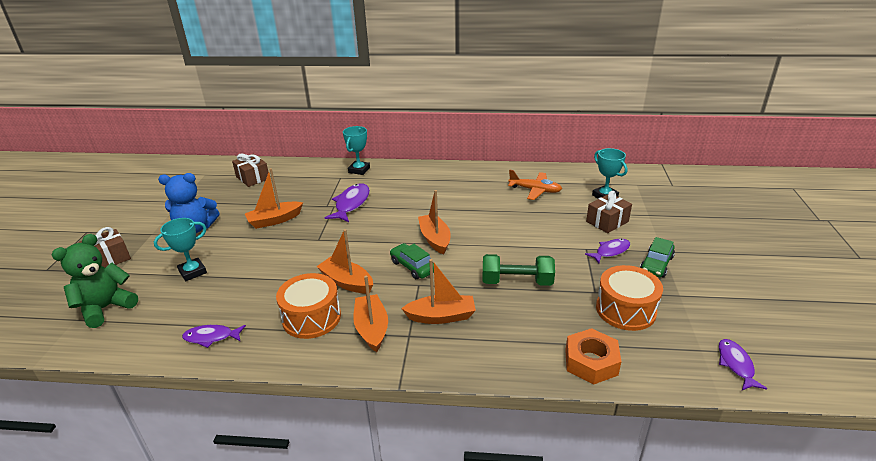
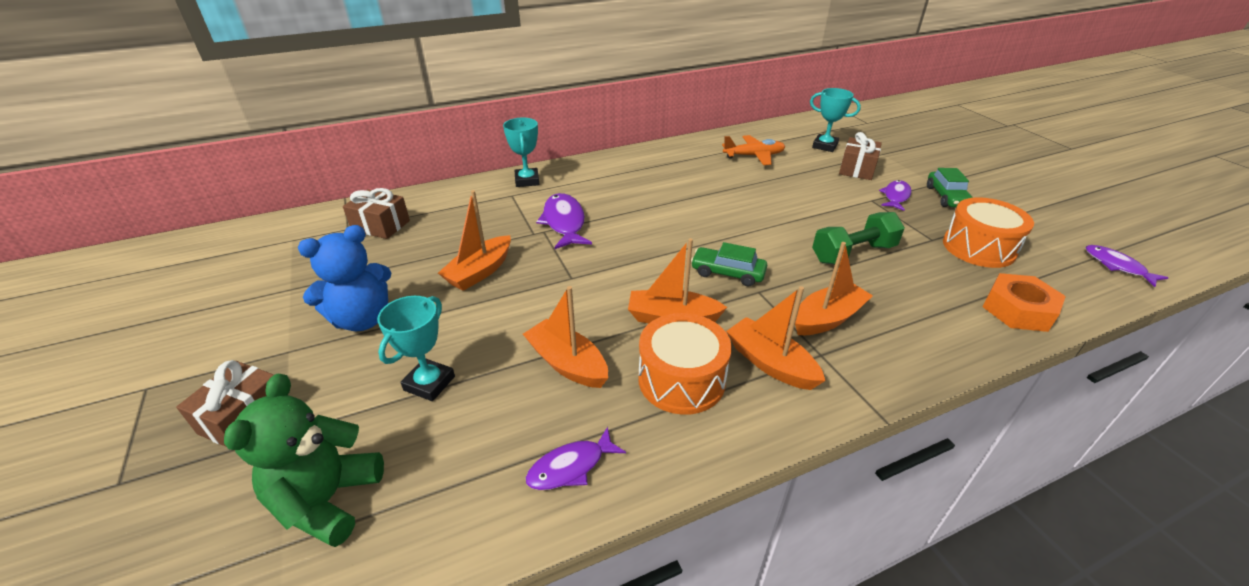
camera: 30 degrees left, 5 degrees up
orange boat [418,190,451,254] -> orange boat moved to [523,286,608,388]

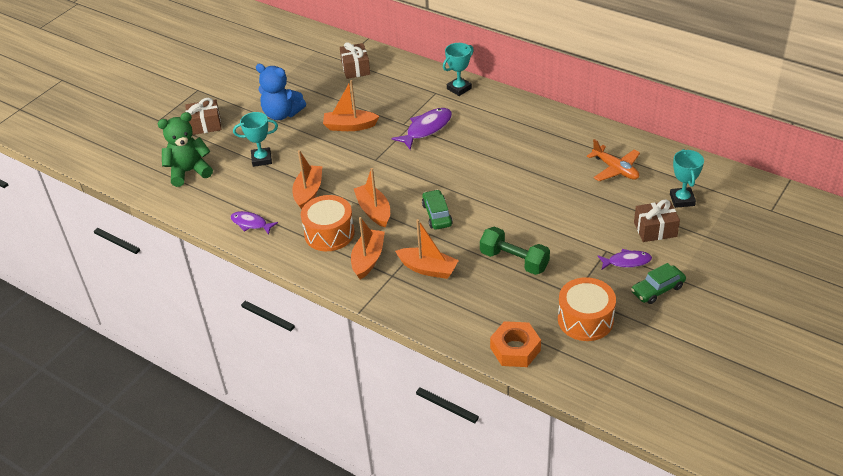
camera: 60 degrees right, 5 degrees up
purple fish [1086,245,1169,287] -> none

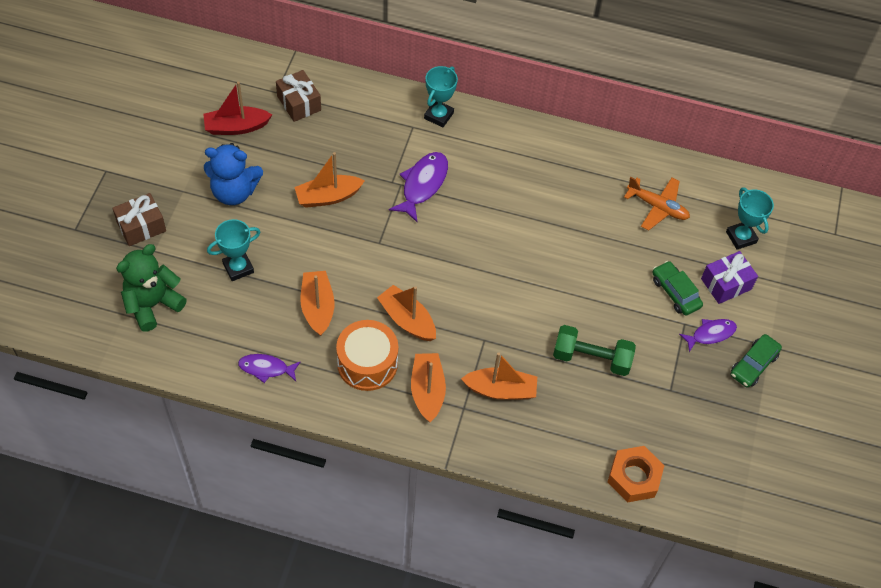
camera: 25 degrees left, 15 degrees up
green car [422,189,453,230] -> green car moved to [652,261,703,315]
orange drum [558,277,616,341] -> none
brown gift [634,199,680,242] -> purple gift [701,251,758,304]
none -> red boat [203,82,272,135]

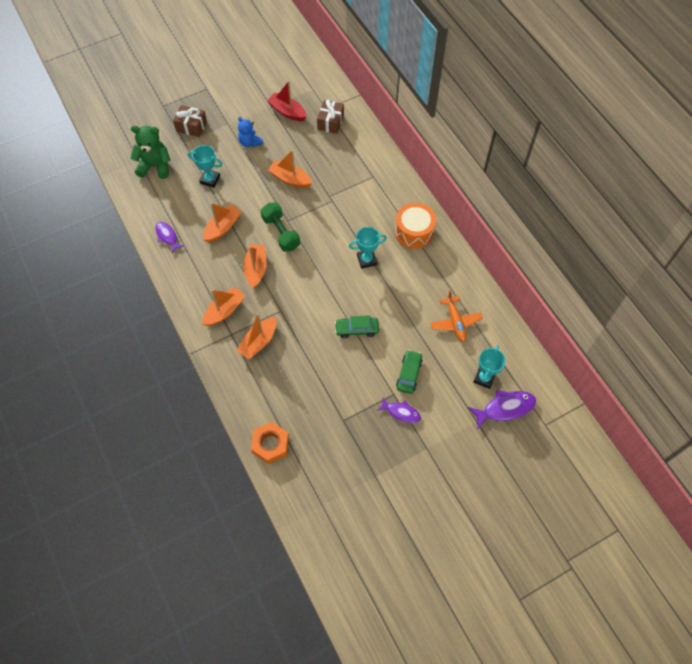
camera: 50 degrees right, 5 degrees up
blue teddy bear [204,143,263,205] -> blue teddy bear [238,117,263,147], size x0.65
orange drum [336,320,398,391] -> orange drum moved to [395,203,436,249]
purple fish [389,152,448,222] -> purple fish moved to [468,390,536,429]
turquoise trophy [424,66,458,128] -> turquoise trophy moved to [349,227,387,269]
orange boat [461,352,537,400] -> orange boat turned 75 degrees clockwise [237,313,277,359]
green dumbbell [553,325,636,376] -> green dumbbell moved to [261,202,300,252]
purple gift [701,251,758,304] -> none
green car [731,334,782,388] -> green car moved to [335,315,379,338]

